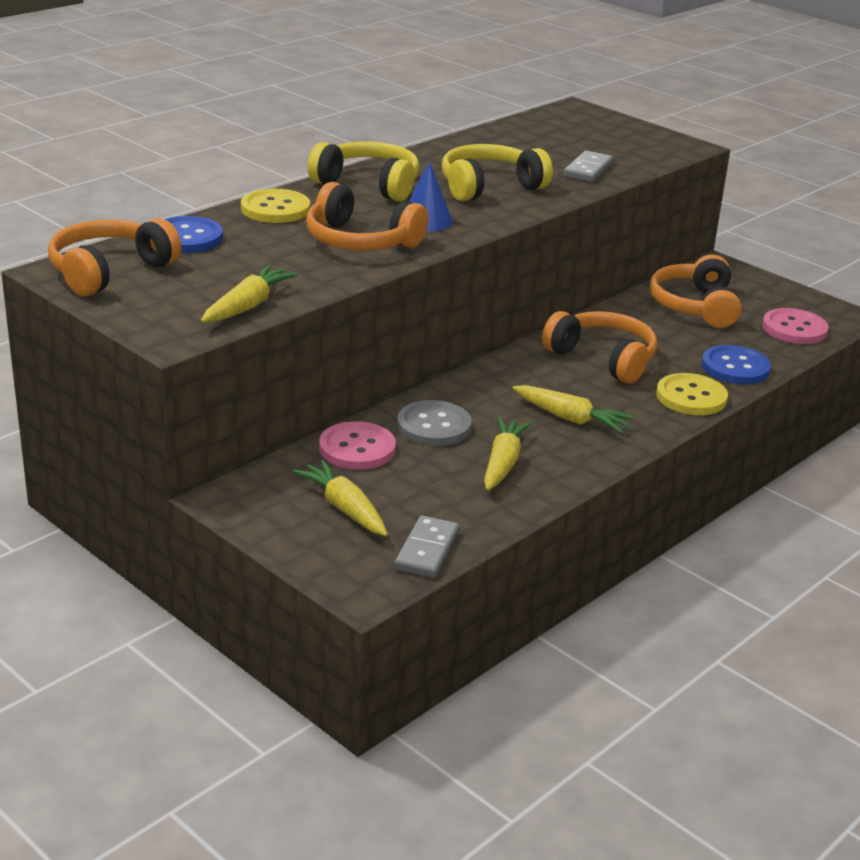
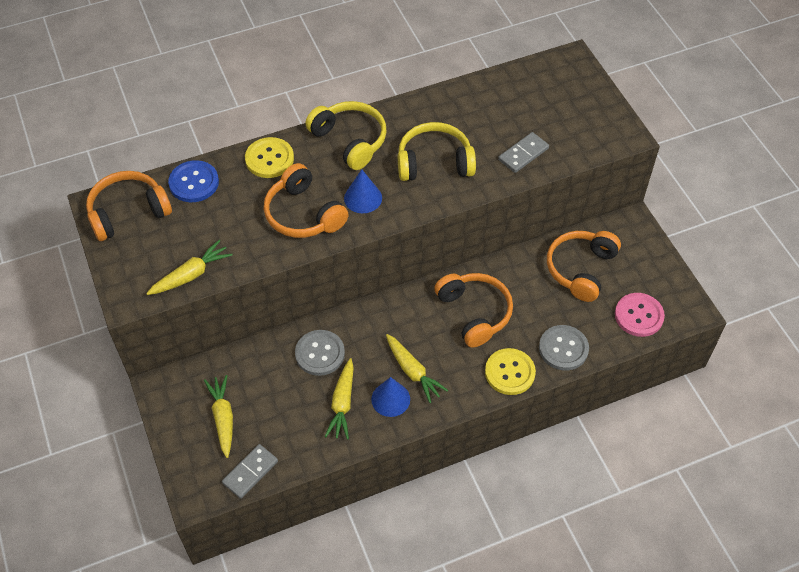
camera: 25 degrees right, 25 degrees up
pink button [319,421,396,470] -> none
yellow carrot [484,417,532,491] -> yellow carrot turned 150 degrees clockwise [325,358,354,440]
blue button [702,345,771,384] -> grey button [539,325,589,370]
none -> blue cone [371,377,410,417]

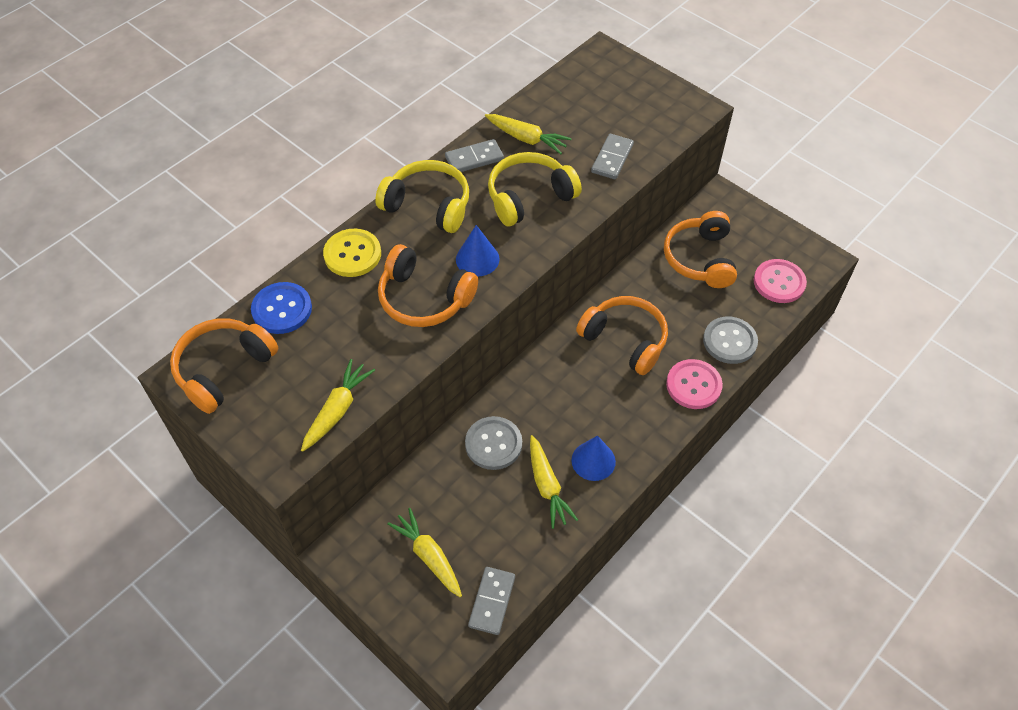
camera: 25 degrees left, 0 degrees up
yellow carrot [386,334,448,403] -> yellow carrot moved to [485,114,572,154]
yellow button [485,348,536,395] -> pink button [666,359,723,409]
none -> grey domino [445,139,504,172]

